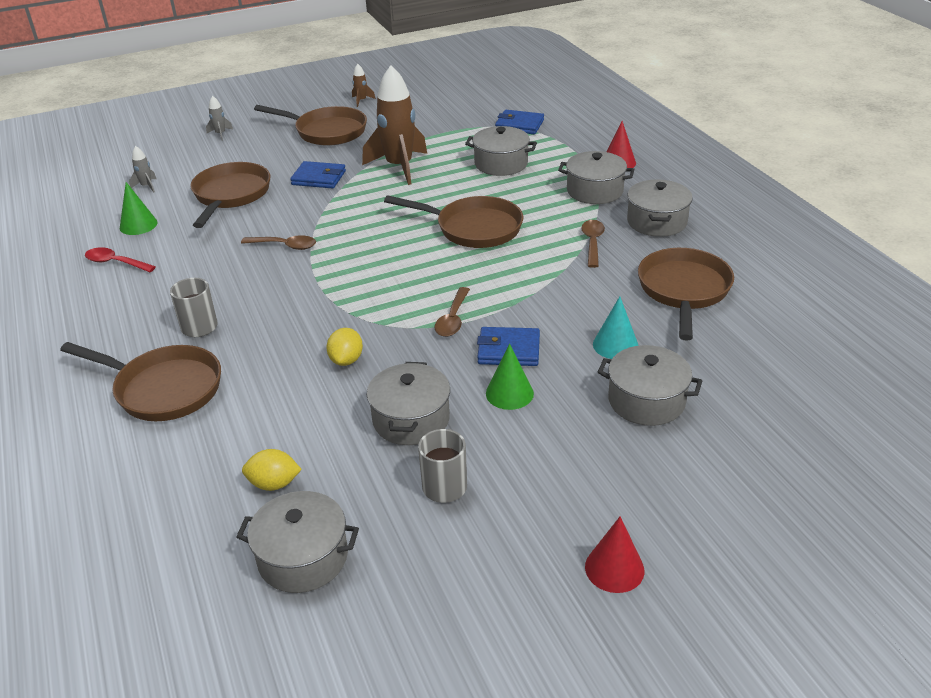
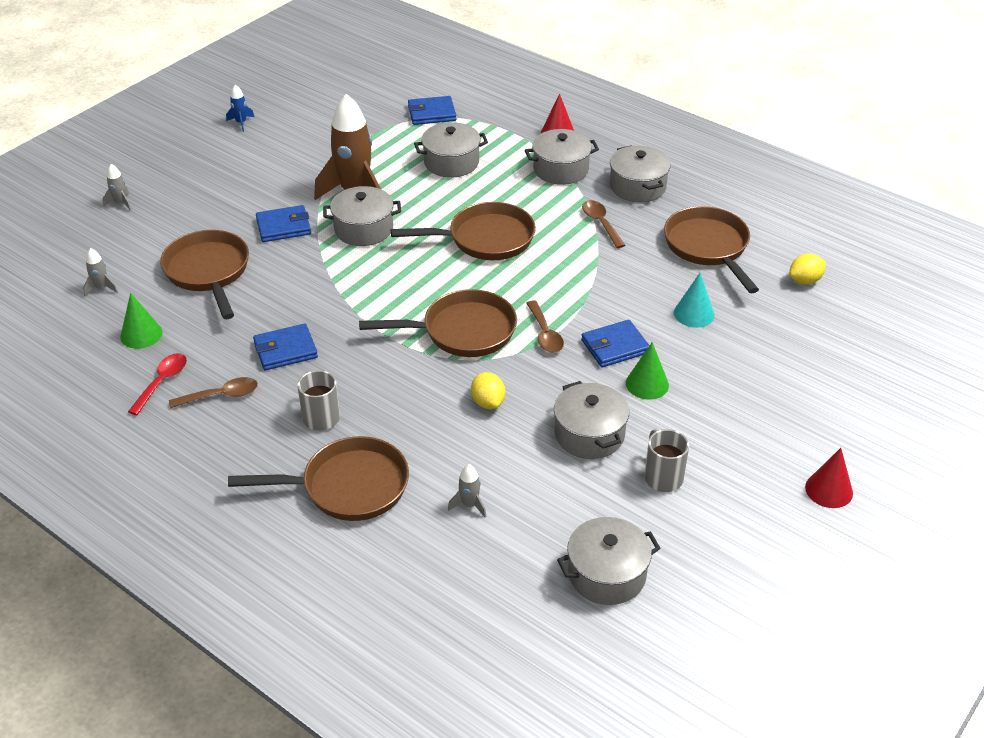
camera: 30 degrees left, 5 degrees up
red spoon [85,247,156,272] -> red spoon turned 120 degrees clockwise [128,353,187,415]
brown spoon [241,235,316,250] -> brown spoon moved to [169,377,258,408]
yellow lemon [242,449,302,491] -> yellow lemon moved to [789,253,826,285]
brown pan [254,105,367,146] -> brown pan moved to [359,289,517,357]
brown rocket [352,64,376,107] -> blue rocket [226,85,254,132]
grey pot [598,345,702,426] -> grey pot moved to [323,186,401,246]
none -> blue wallet [253,324,318,370]
none -> grey rocket [448,464,486,518]

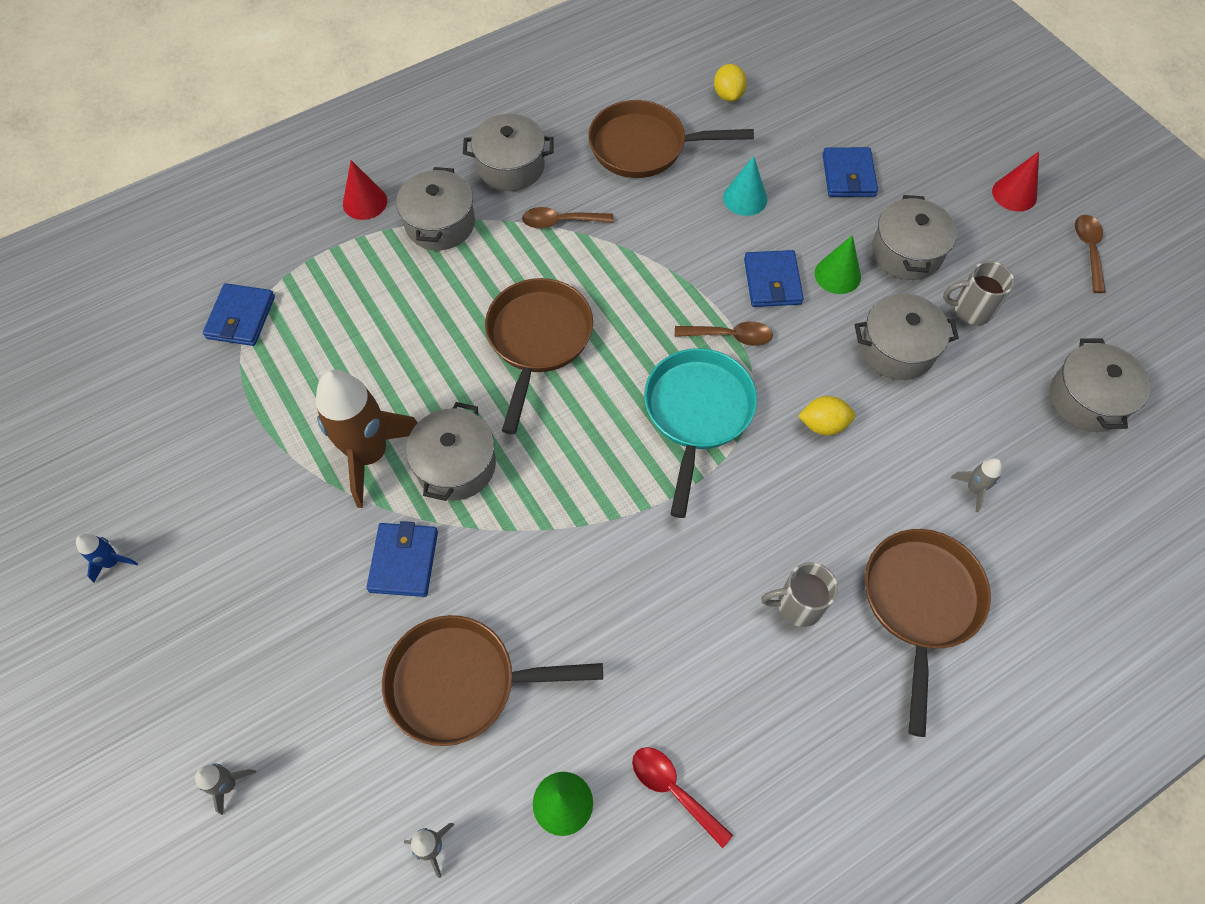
camera: 70 degrees left, 20 degrees up
brown spoon [169,377,258,408] -> brown spoon moved to [1075,215,1106,293]
blue wallet [253,324,318,370] -> blue wallet moved to [822,147,878,197]
brown pan [359,289,517,357] -> turquoise pan [644,348,757,518]
grey pot [414,122,488,178] -> grey pot moved to [872,195,957,280]

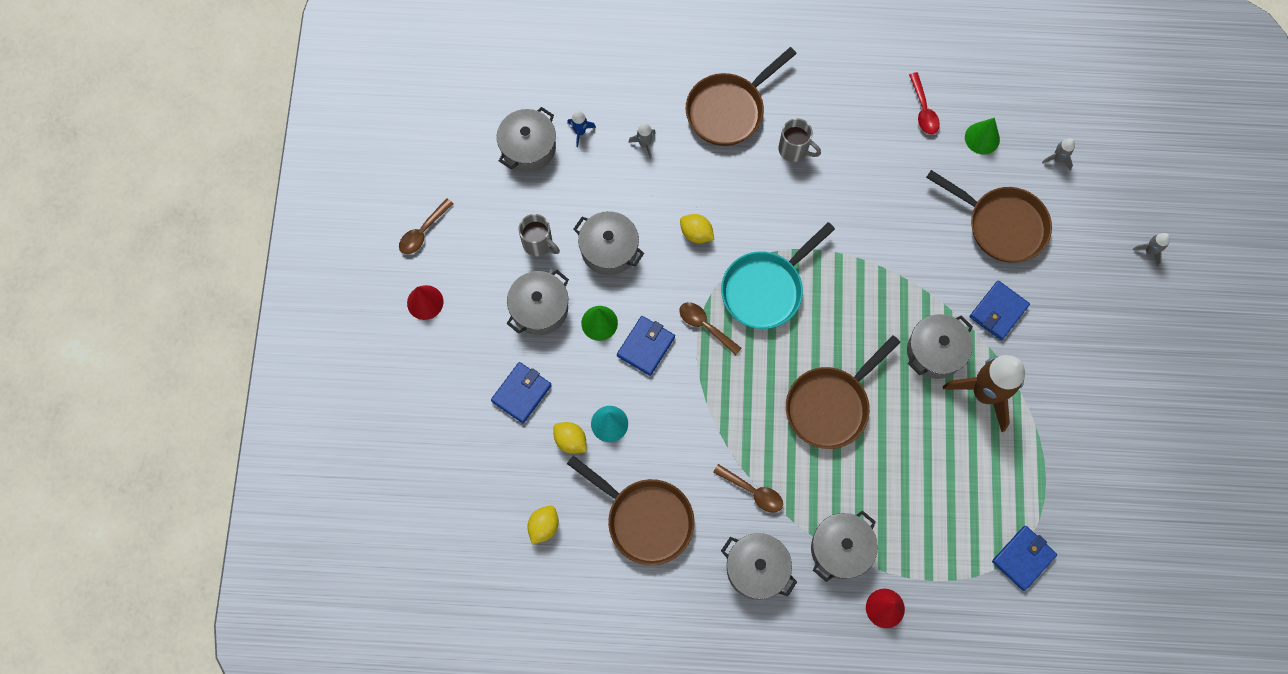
camera: 145 degrees left, 10 degrees up
blue rocket [76,534,138,583] -> blue rocket moved to [567,111,596,147]
none -> yellow lemon [553,422,587,454]

